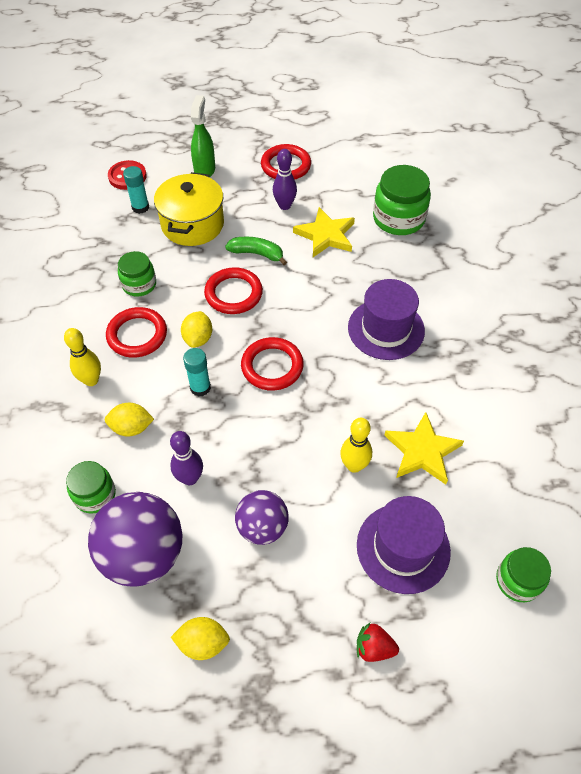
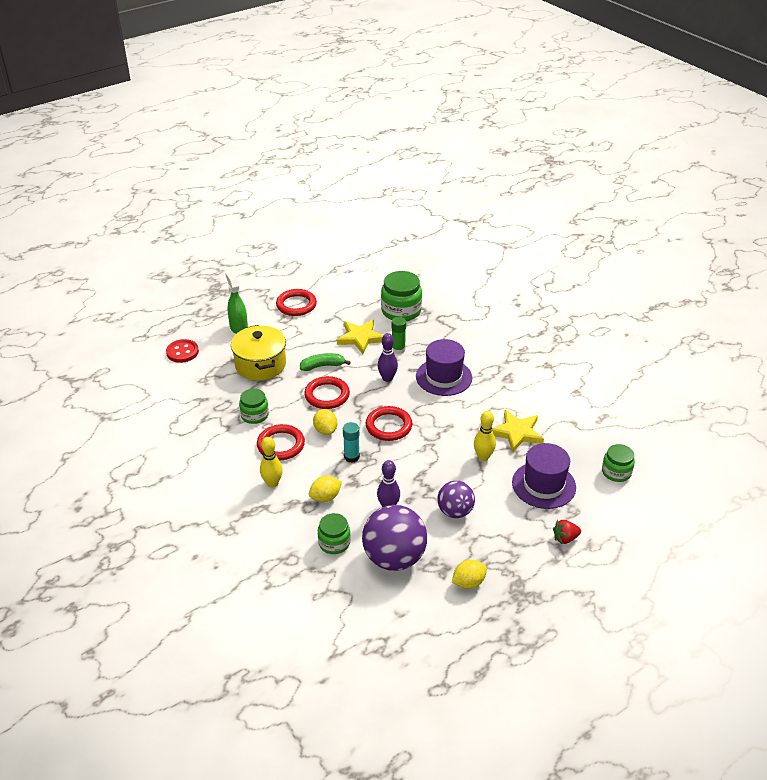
camera: 30 degrees left, 15 degrees down
turquoise glue stick [123,166,149,214] -> none
purple bowling pin [273,149,297,210] -> purple bowling pin moved to [378,333,398,382]
none -> green glue stick [392,317,406,354]

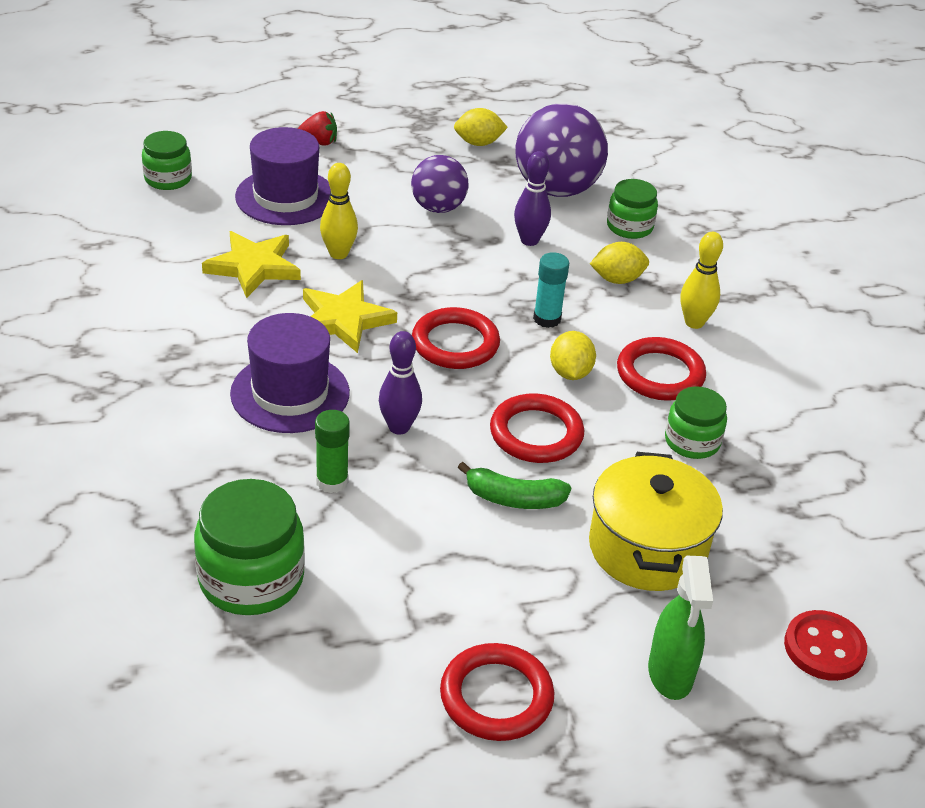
camera: 160 degrees left, 0 degrees up
yellow star [337,320,384,354] -> yellow star moved to [303,280,397,353]

